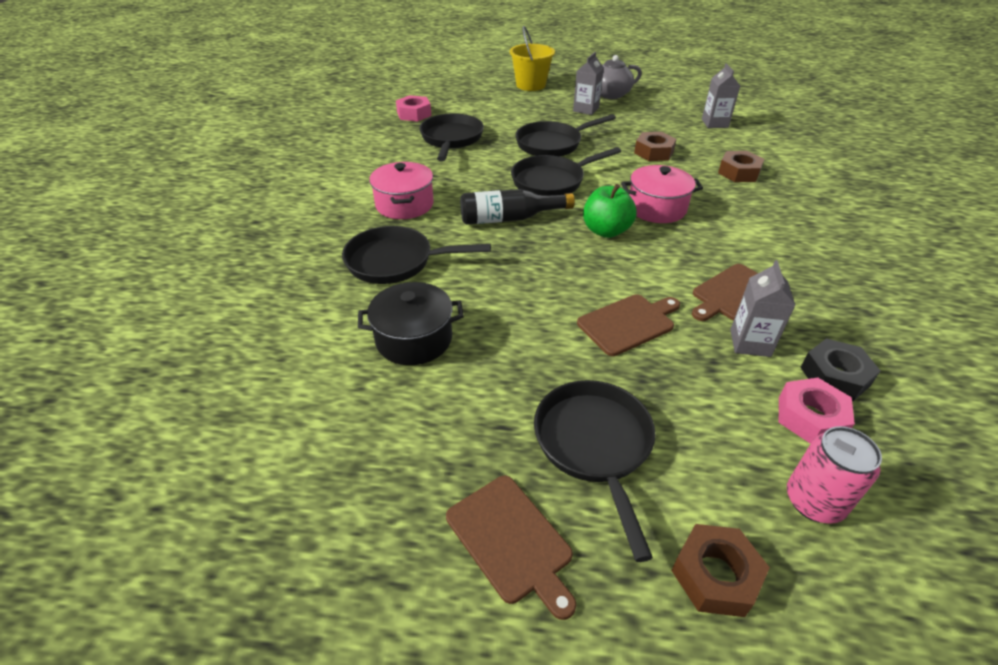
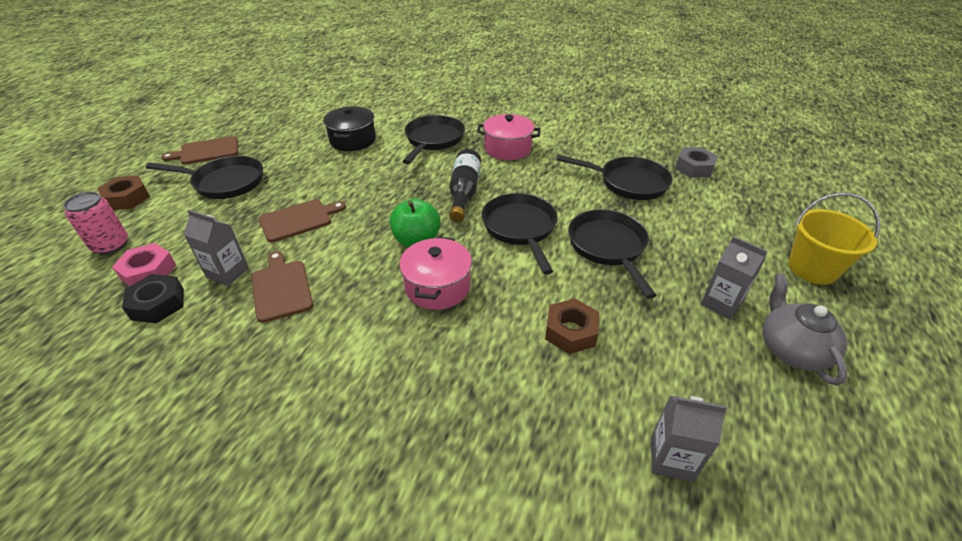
camera: 105 degrees right, 0 degrees up
pink nut [396,95,431,122] -> grey nut [675,147,718,178]
brown cutting board [577,294,680,356] -> brown cutting board turned 105 degrees counterclockwise [258,199,346,242]
brown nut [718,151,764,182] -> none

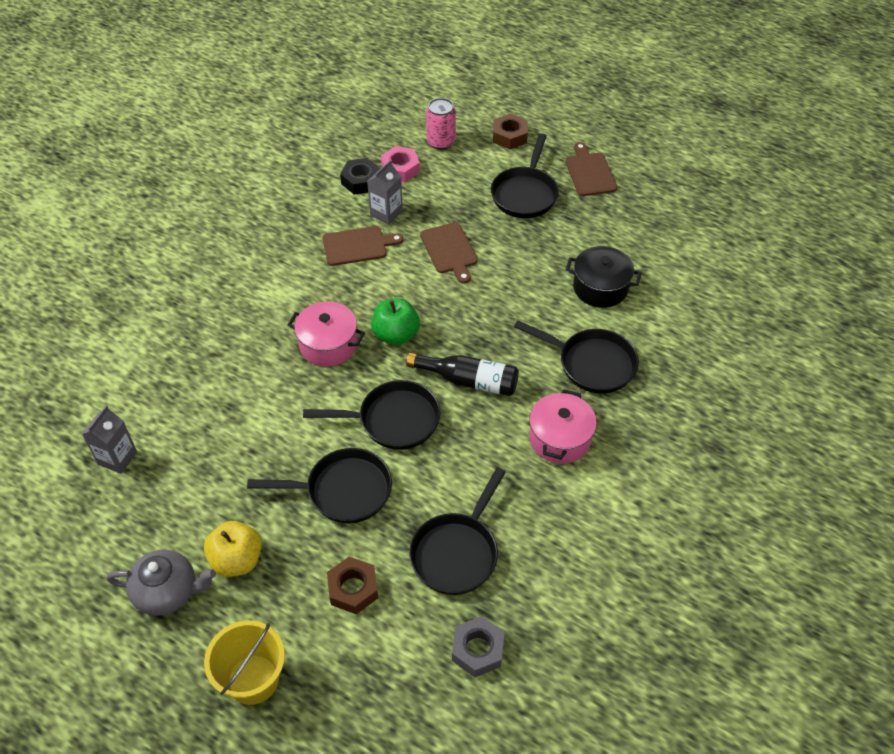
camera: 100 degrees right, 10 degrees up
brown nut [545,299,599,354] -> brown nut moved to [327,557,378,614]
grey carton [701,236,767,319] -> yellow apple [204,521,262,577]

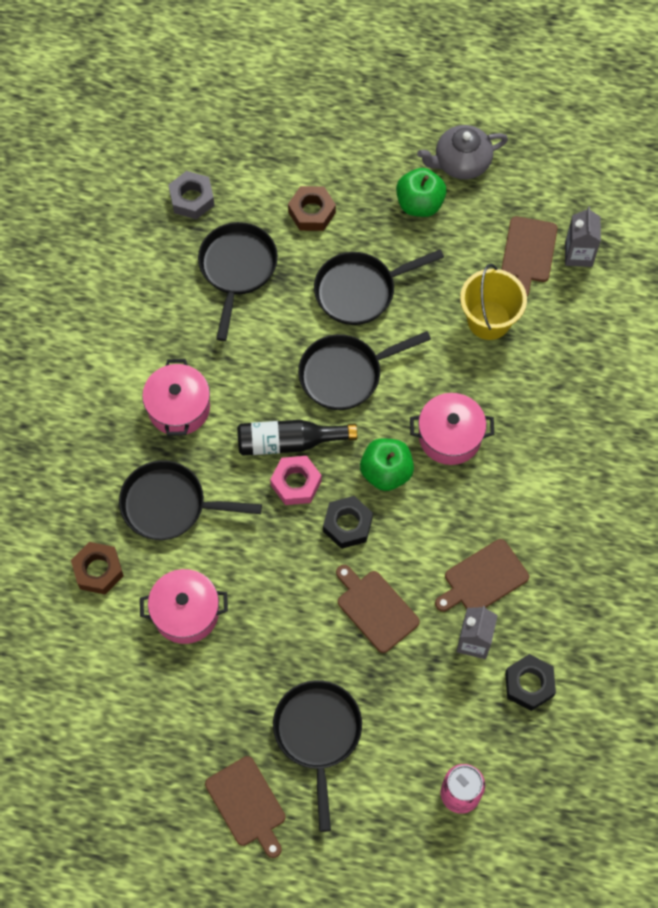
camera: 160 degrees right, 15 degrees up
yellow apple [204,521,262,577] -> green apple [396,168,446,217]
yellow bucket [204,620,285,705] -> yellow bucket moved to [460,264,527,340]
pink nut [381,146,420,183] -> pink nut moved to [270,456,322,505]
brown nut [493,113,528,149] -> brown nut moved to [71,542,124,594]
black pot [566,246,641,308] -> pink pot [140,569,228,644]
none -> black nut [323,496,373,549]
none -> brown cutting board [501,216,558,297]

